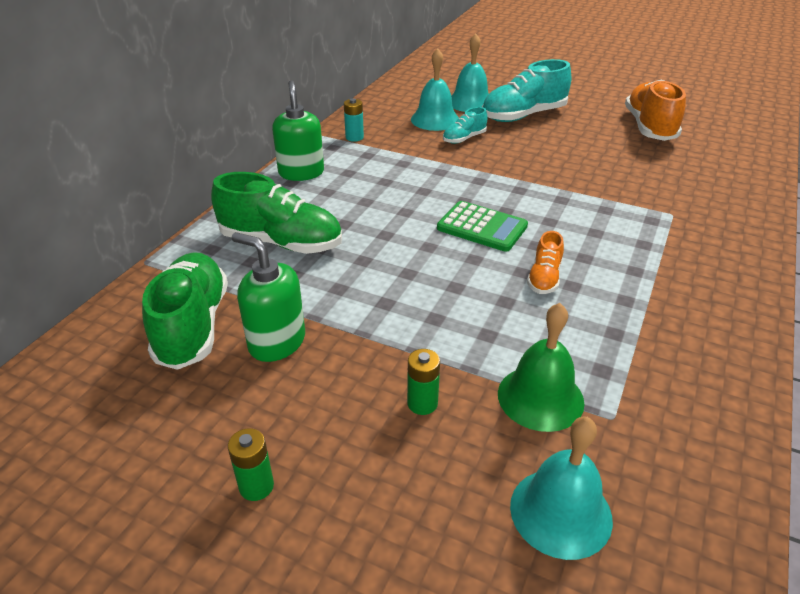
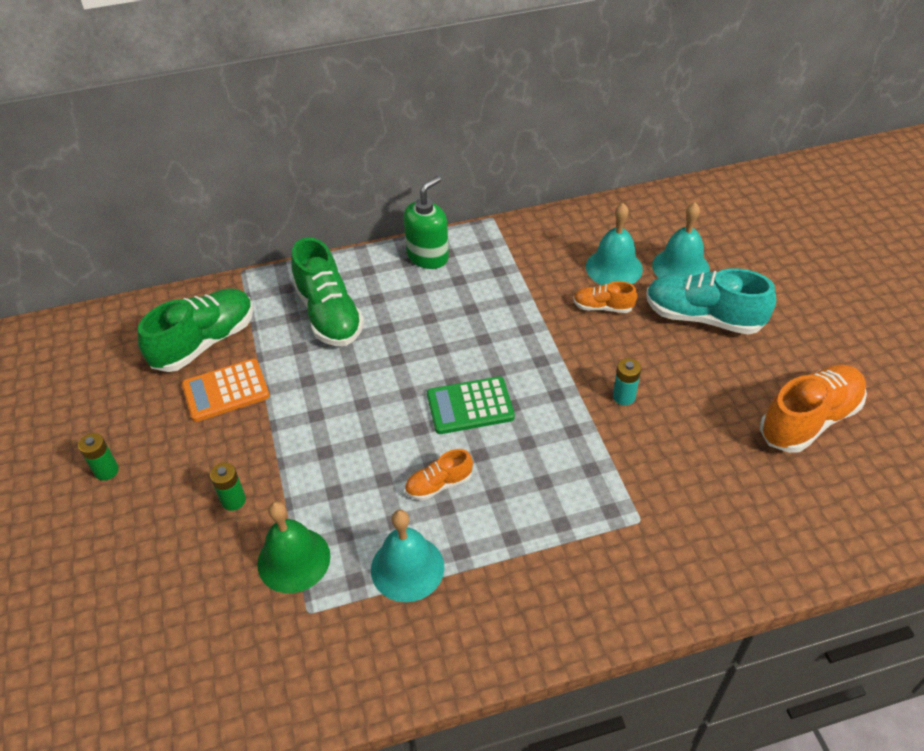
camera: 50 degrees right, 10 degrees up
green soap dispenser [232,232,305,362] -> orange calculator [182,358,270,422]
turquoise battery [344,98,364,142] -> turquoise battery moved to [613,358,641,405]
green calculator [437,201,528,252] -> green calculator turned 90 degrees clockwise [427,376,515,434]
turquoise shoe [443,107,488,144] -> orange shoe [573,281,637,313]
turquoise bell [510,416,613,560] -> turquoise bell moved to [371,510,444,602]

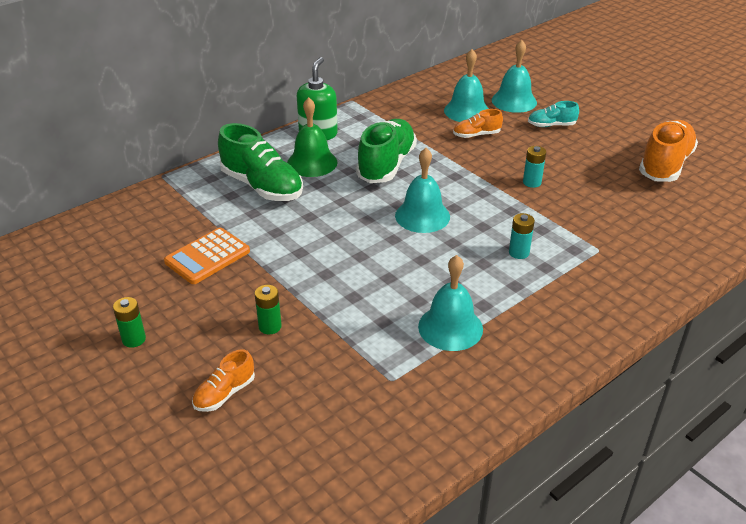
camera: 25 degrees left, 10 degrees down
green shoe [138,289,254,372] -> green shoe moved to [356,119,417,183]
green bell [257,501,331,593] -> green bell moved to [287,97,338,177]
orange shoe [405,449,473,500] -> orange shoe moved to [192,349,255,412]
green calculator [427,376,515,434] -> turquoise bell [395,148,450,233]
turquoise shoe [646,268,776,335] -> turquoise shoe [528,101,579,127], size x0.52
none -> turquoise battery [509,213,535,259]

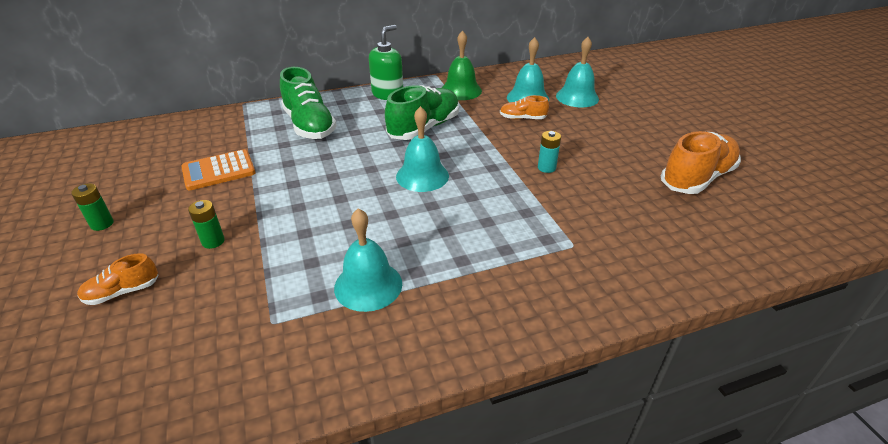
camera: 20 degrees right, 0 degrees up
green bell [287,97,338,177] -> green bell moved to [442,31,482,100]
turquoise battery [509,213,535,259] -> none
turquoise shoe [528,101,579,127] -> none

